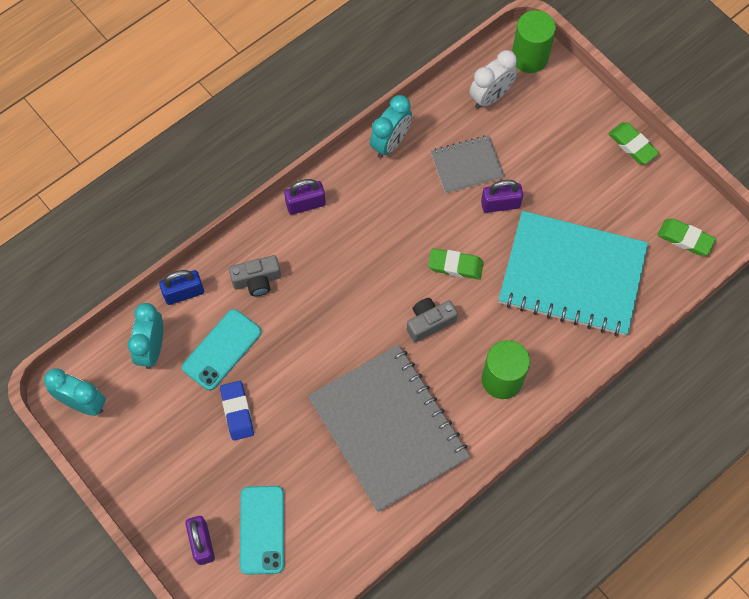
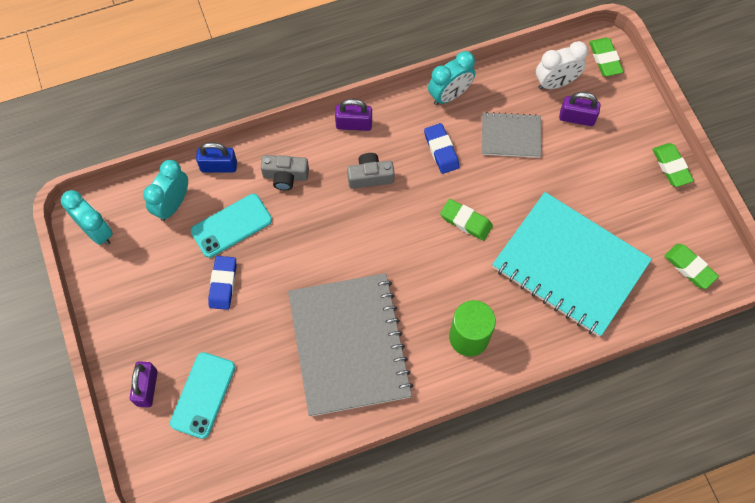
camera: 20 degrees right, 0 degrees up
grey camera [407,298,458,342] -> grey camera moved to [347,153,395,189]
purple padlock [481,180,523,213] -> purple padlock moved to [559,92,601,126]
green cylinder [512,10,556,73] -> green eraser [589,38,624,76]
none -> blue eraser [424,123,460,174]

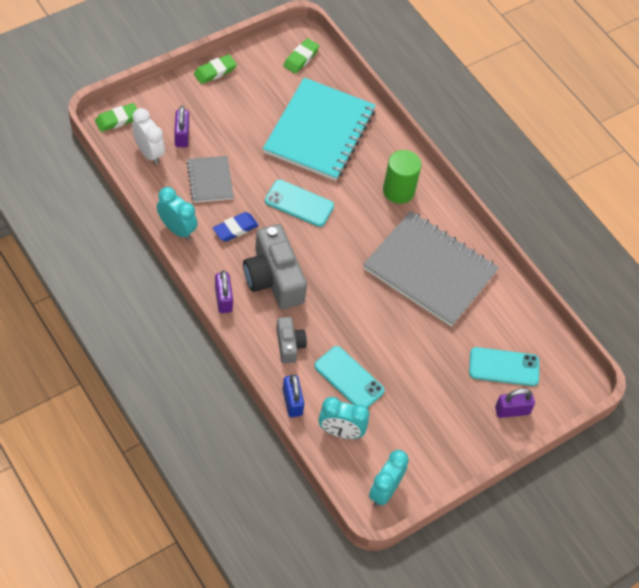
camera: 110 degrees left, 10 degrees down
blue eraser [208,256,236,310] -> none
grey notebook [288,273,413,416] -> grey notebook turned 60 degrees clockwise [363,211,499,327]
grey camera [347,153,395,189] -> grey camera [243,224,307,309], size x1.88
green eraser [440,199,493,241] -> turquoise phone [265,180,334,227]

